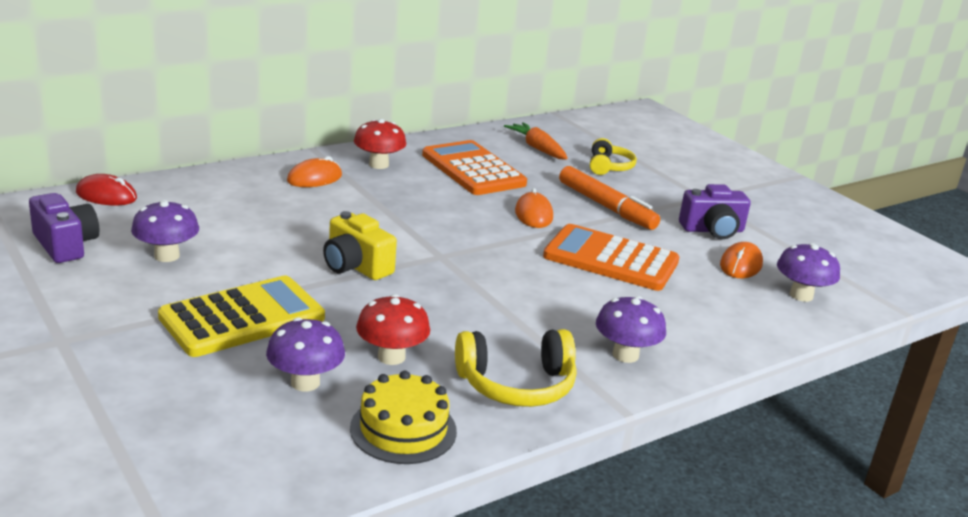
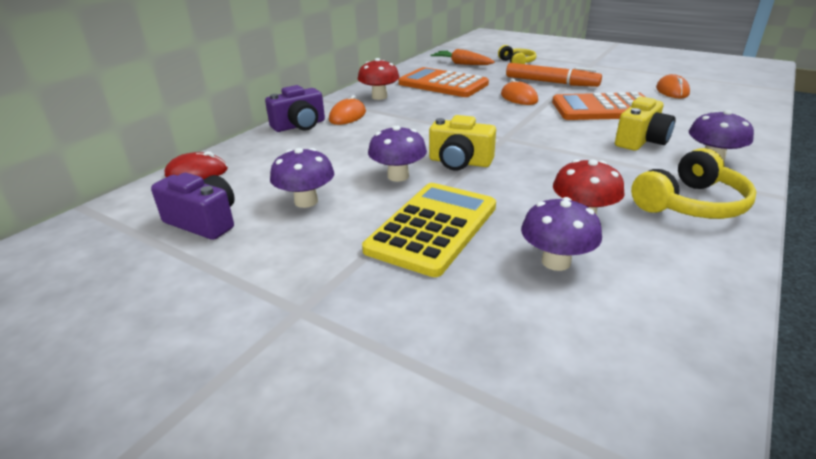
camera: 20 degrees left, 5 degrees up
yellow cake [350,371,457,464] -> none
purple camera [679,184,751,239] -> purple camera moved to [265,85,325,132]
purple mushroom [777,243,840,302] -> purple mushroom moved to [368,125,427,182]
none -> yellow camera [615,96,675,151]

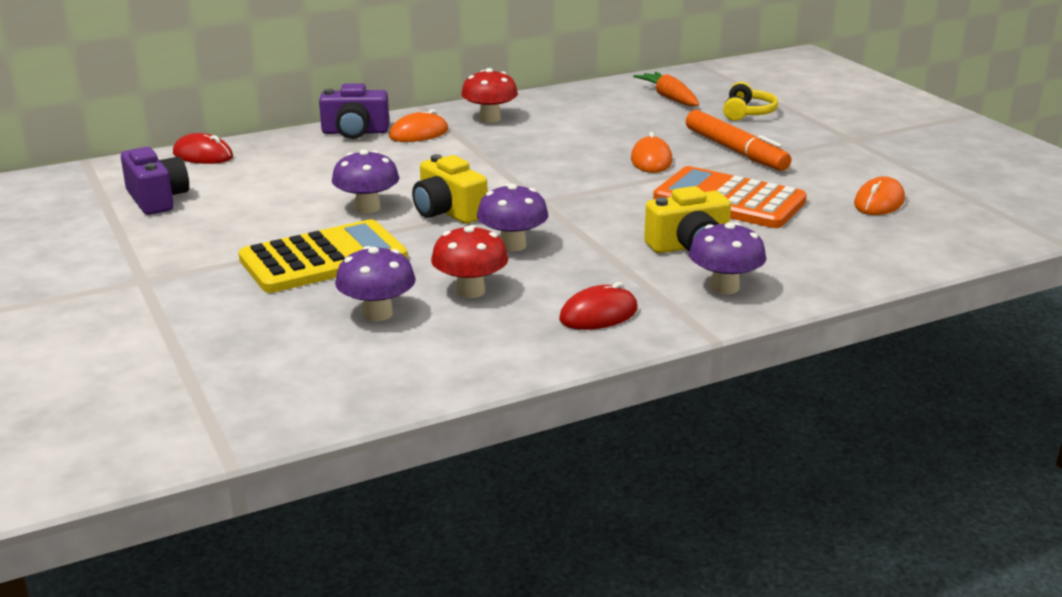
camera: 30 degrees right, 5 degrees down
purple mushroom [270,148,334,208] -> purple mushroom moved to [477,184,549,252]
orange calculator [399,67,489,97] -> none
yellow headphones [631,148,756,219] -> red mouse [559,282,638,330]

